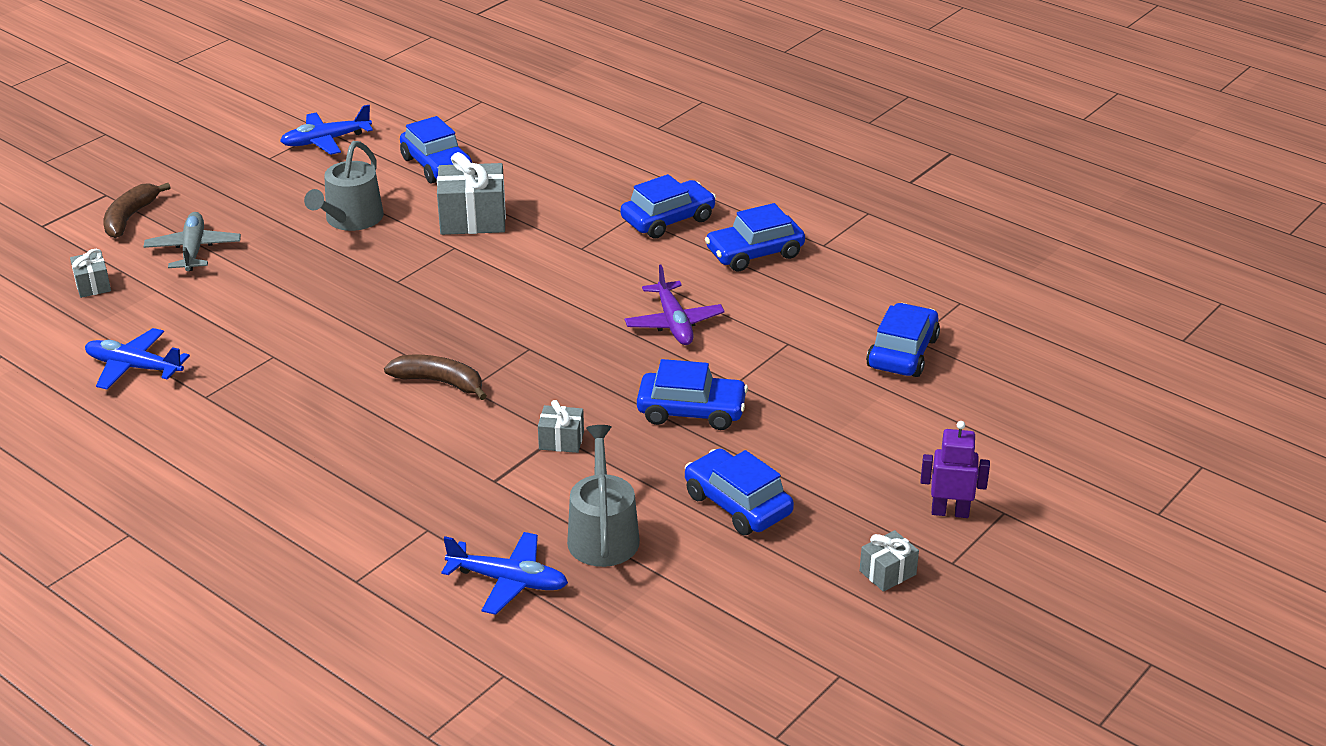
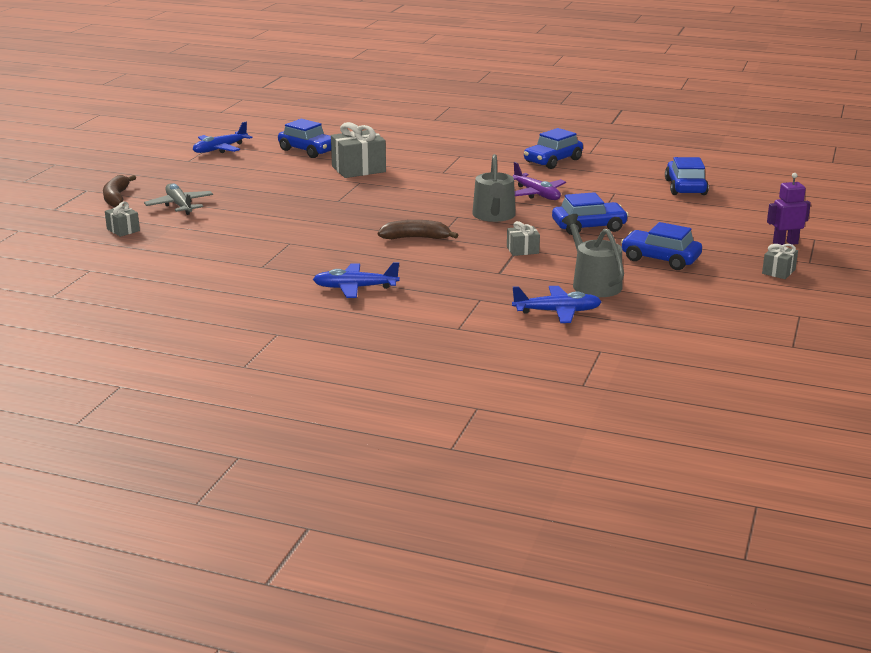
camera: 20 degrees left, 10 degrees down
blue plane [85,328,190,390] -> blue plane moved to [313,262,400,298]
grey watering can [304,141,384,231] -> grey watering can moved to [472,154,516,222]
blue car [621,174,716,239] -> none

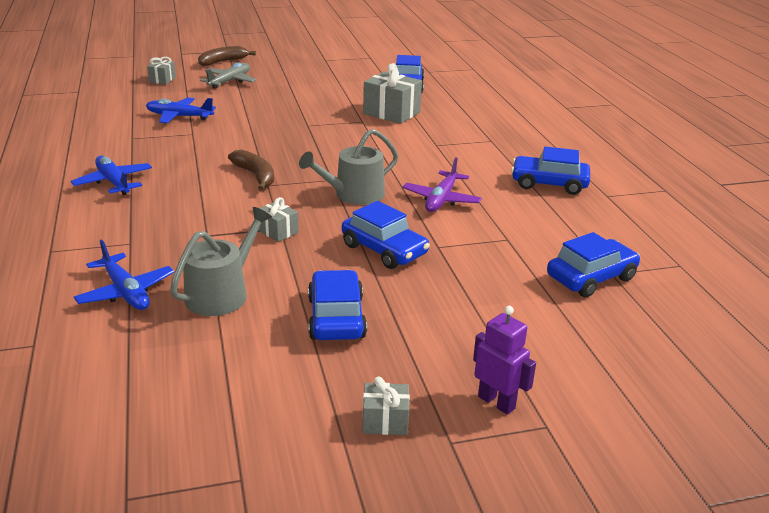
camera: 55 degrees right, 5 degrees up
blue plane [193,122,253,153] -> blue plane moved to [146,97,216,123]

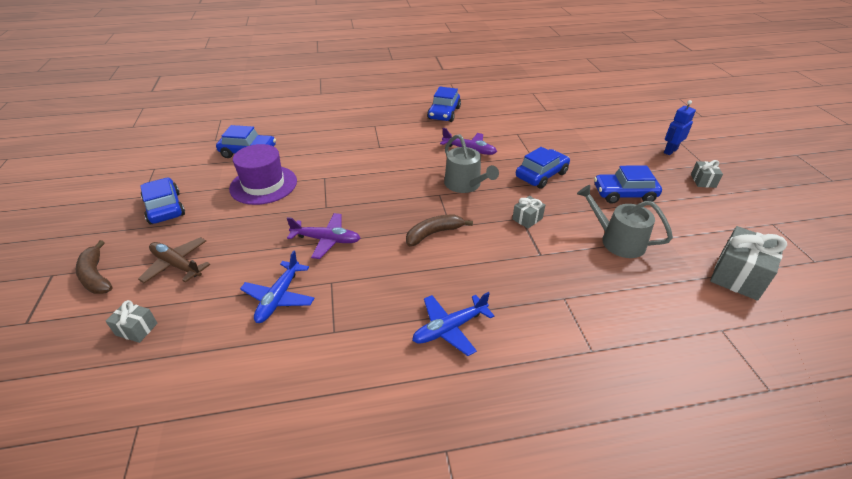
camera: 85 degrees left, 10 degrees up
blue plane [74,239,174,310] -> none
grey plane [200,63,257,89] -> brown plane [138,237,210,283]
grey gift [363,63,422,124] -> grey gift moved to [710,226,787,301]
purple robot [473,306,536,415] -> blue robot [664,100,696,155]
blue car [547,232,640,297] -> blue car moved to [140,178,185,224]
none -> purple hat [229,144,297,205]
none -> purple plane [287,213,360,259]

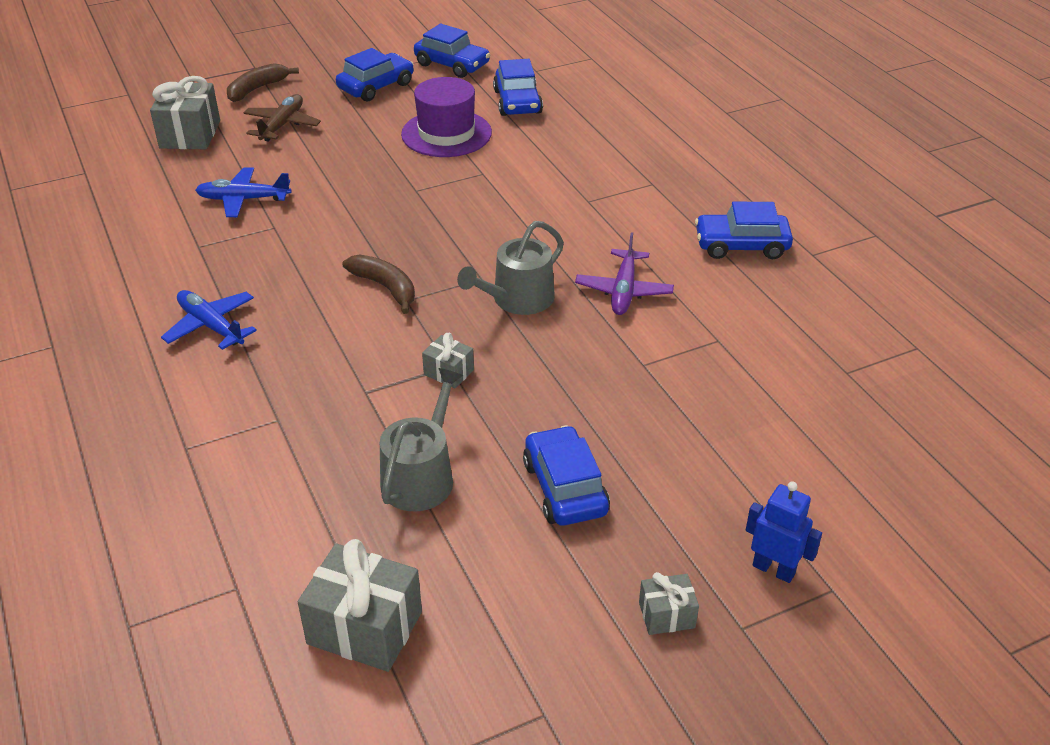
camera: 75 degrees right, 0 degrees up
grey gift [106,300,158,343] -> grey gift [150,76,220,149], size x1.88
purple plane [287,213,360,259] -> none
blue car [516,147,570,189] -> blue car moved to [414,24,490,78]

